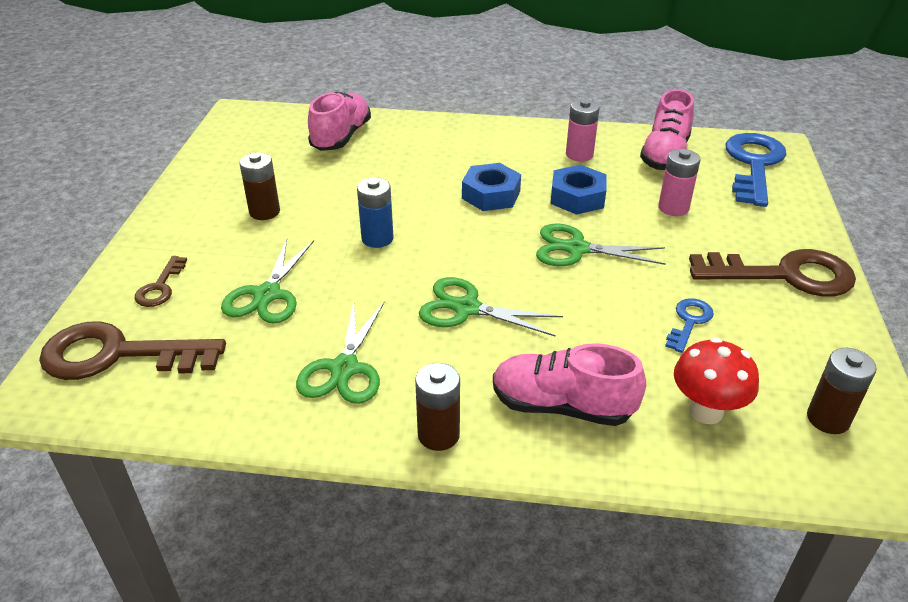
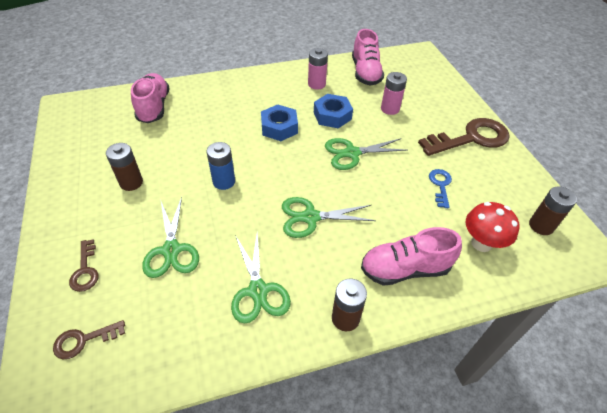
camera: 25 degrees left, 10 degrees up
brown key [39,321,226,380] -> brown key [53,320,125,359], size x0.48
blue key [726,133,787,207] -> none

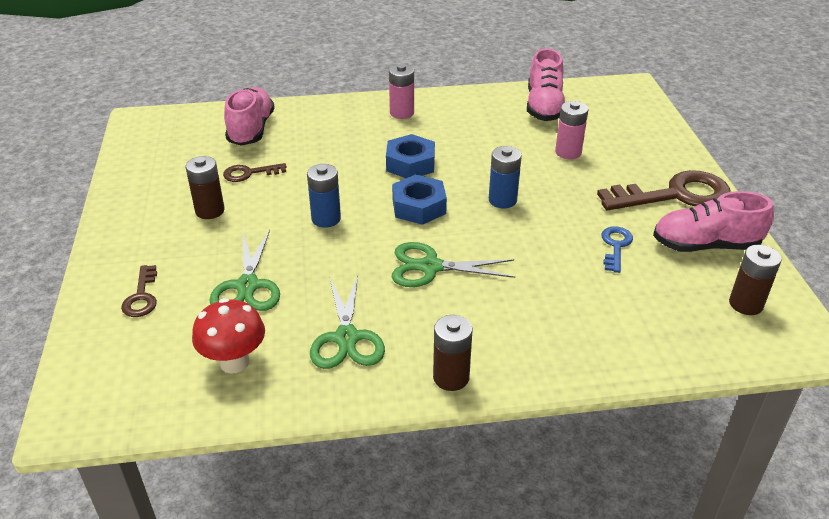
camera: 10 degrees right, 10 degrees down
brown key [53,320,125,359] -> brown key moved to [223,163,287,182]
pink battery [308,48,328,90] -> pink battery moved to [389,64,414,119]
blue nut [314,94,353,129] -> blue nut moved to [392,174,447,225]
green scissors [325,138,408,170] -> blue battery [489,146,522,208]
pink shoe [361,227,462,285] -> pink shoe moved to [653,191,774,252]
red mushroom [466,202,520,252] -> red mushroom moved to [192,298,265,374]

